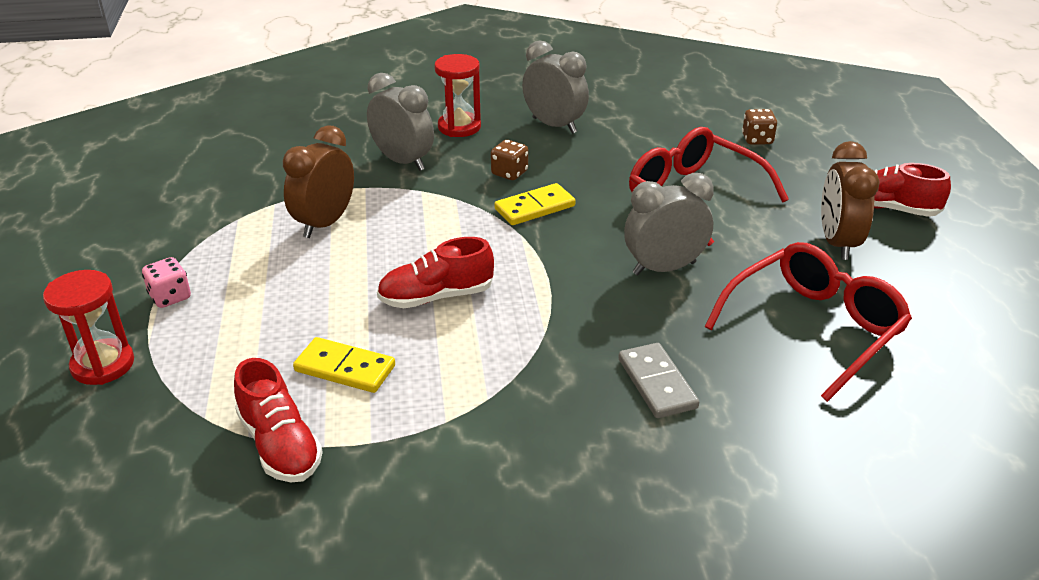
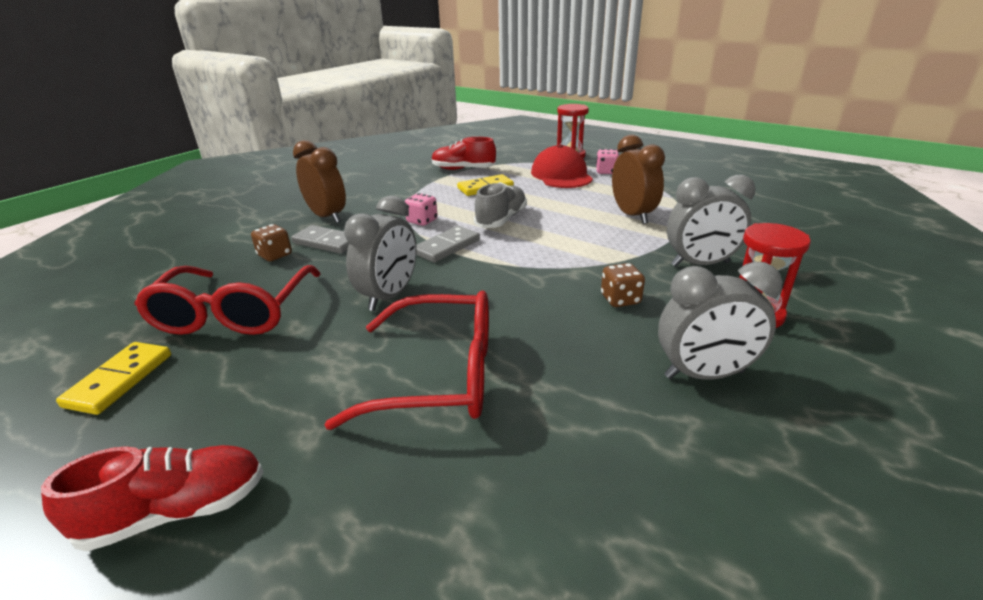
camera: 135 degrees right, 5 degrees down
red shoe [377,237,494,308] -> grey shoe [474,182,527,228]
yellow domino [494,183,576,225] -> yellow domino moved to [56,342,171,415]
brown dice [742,109,777,145] -> brown dice moved to [251,224,292,261]
brown clock [821,141,880,260] -> brown clock moved to [293,140,346,223]
none -> pink dice [405,193,438,226]
none -> grey domino [416,226,480,263]
none -> red cap [531,144,593,188]

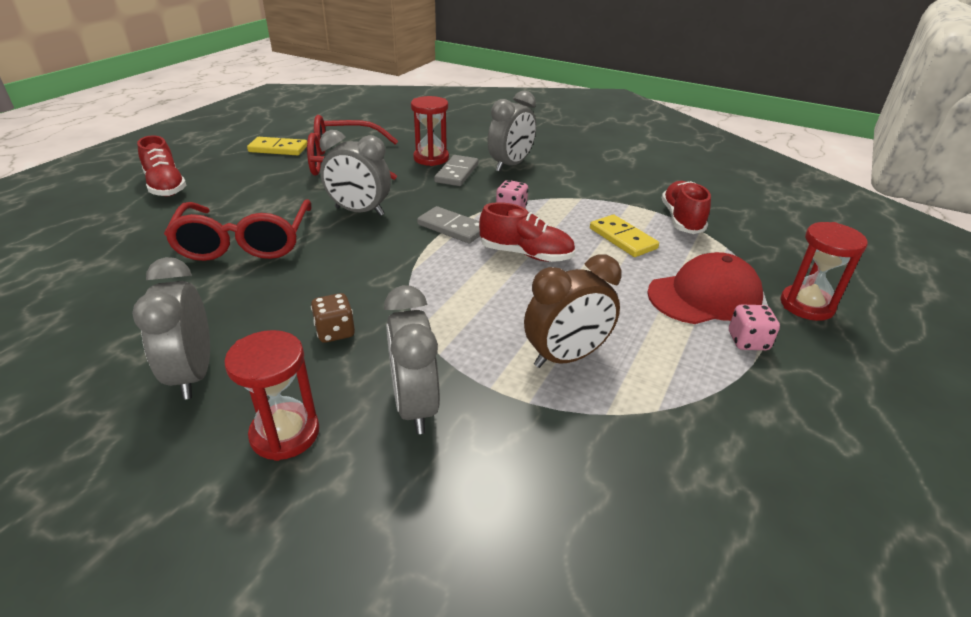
camera: 80 degrees right, 5 degrees up
brown dice [251,224,292,261] -> red hourglass [411,96,449,166]
brown clock [293,140,346,223] -> grey clock [487,91,536,172]
grey shoe [474,182,527,228] -> red shoe [479,202,575,262]

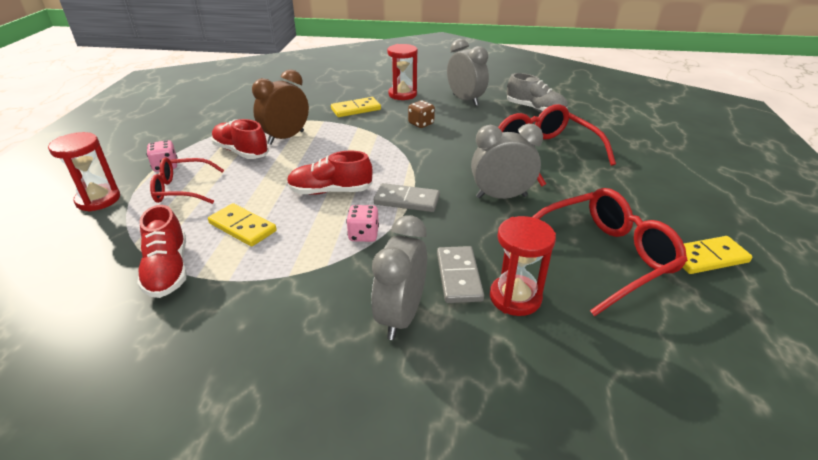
camera: 160 degrees right, 0 degrees up
red shoe [137,135,187,196] -> red shoe moved to [211,119,269,159]
grey clock [384,285,440,434] -> yellow domino [331,97,381,117]
red cap [647,252,763,324] -> red glasses [150,157,224,204]
none -> grey shoe [507,73,568,113]

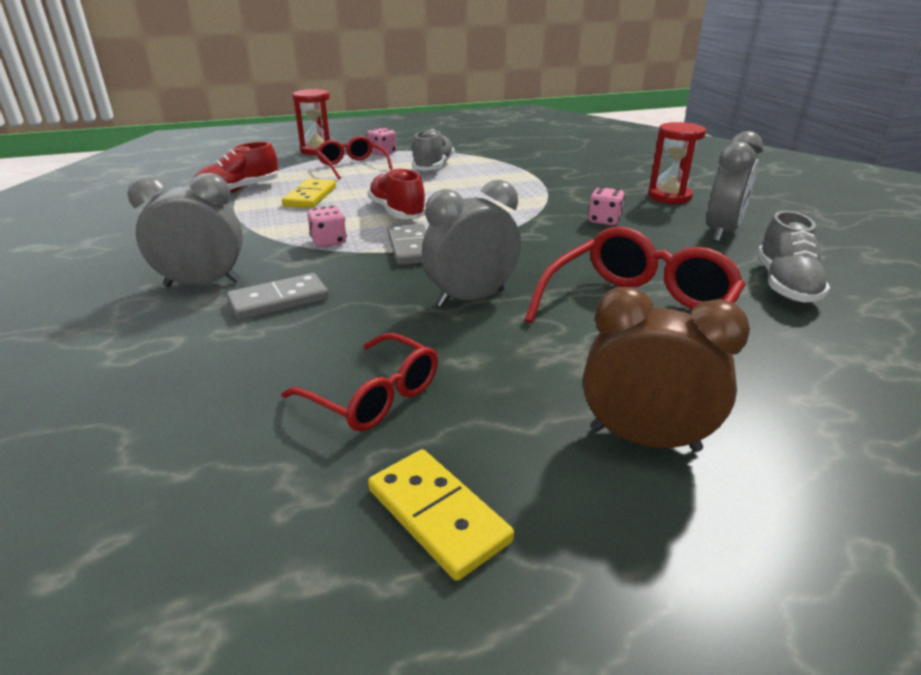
camera: 65 degrees right, 5 degrees down
red shoe [211,119,269,159] -> grey shoe [412,129,455,171]
brown clock [252,69,309,145] -> brown clock moved to [583,287,750,452]
yellow domino [331,97,381,117] -> none
brown dice [408,100,435,128] -> pink dice [588,187,625,225]
grey clock [471,124,543,199] -> grey clock turned 90 degrees counterclockwise [422,180,521,307]
red hourglass [490,216,556,316] -> none
red glasses [533,188,688,317] -> red glasses [282,333,438,431], size x0.62

